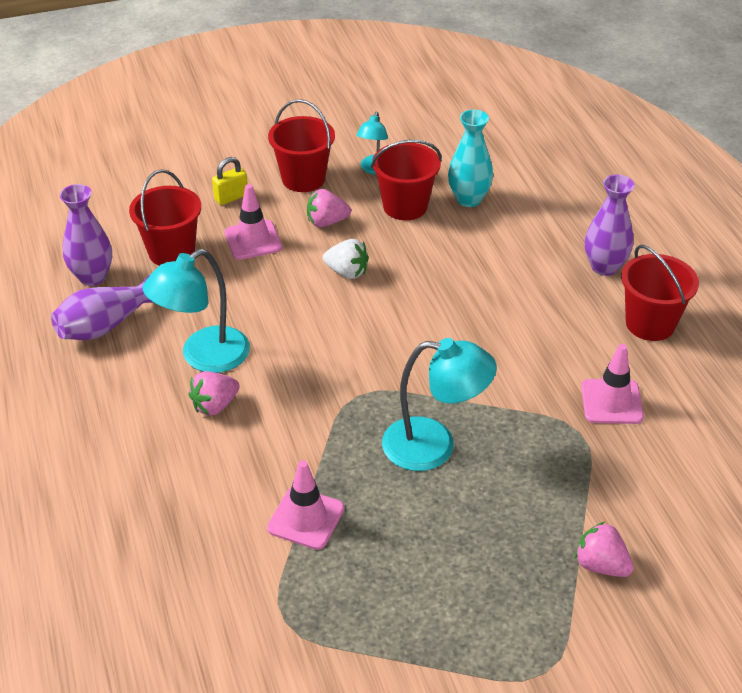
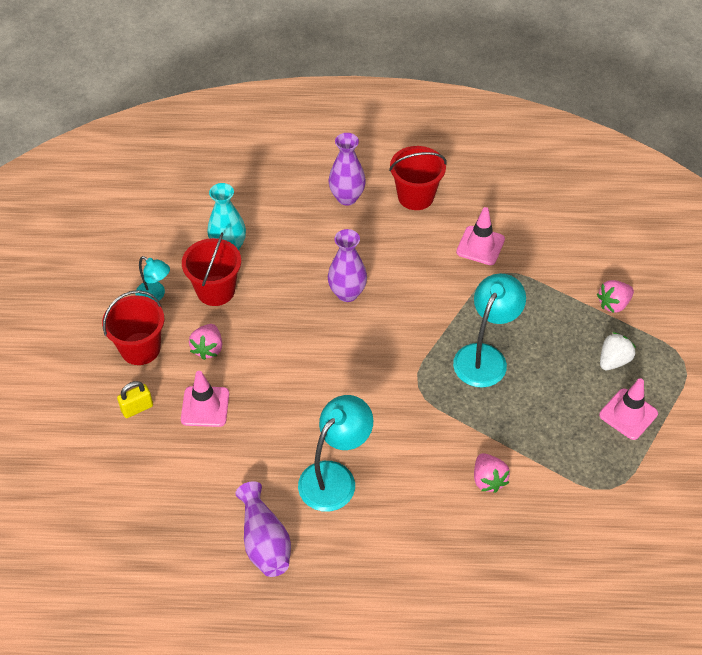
camera: 70 degrees left, 10 degrees up
purple vase [60,184,112,286] -> purple vase moved to [328,229,367,302]
red bucket [129,169,201,266] -> none
turquoise lamp [143,249,250,373] -> turquoise lamp turned 120 degrees counterclockwise [298,395,373,512]
pink strawberry [188,371,240,416] -> pink strawberry moved to [474,453,510,493]
yellow padlock [212,157,248,205] -> yellow padlock turned 75 degrees clockwise [117,381,153,418]
pink traffic cone [267,460,344,550] -> pink traffic cone moved to [599,378,658,440]
white strawberry [323,239,369,279] -> white strawberry moved to [600,332,636,370]

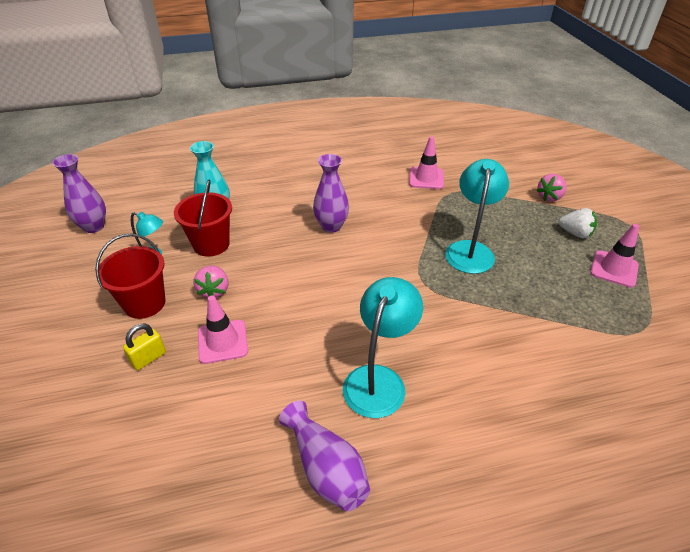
camera: 15 degrees left, 10 degrees down
purple vase [328,133,366,206] -> purple vase moved to [52,154,106,233]
red bucket [389,146,447,210] -> none
pink strawberry [474,453,510,493] -> none
white strawberry [600,332,636,370] -> white strawberry turned 90 degrees clockwise [558,208,597,238]

